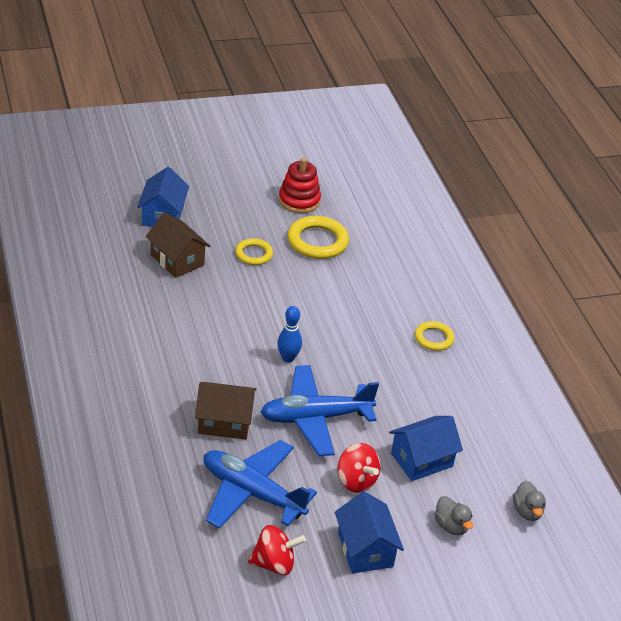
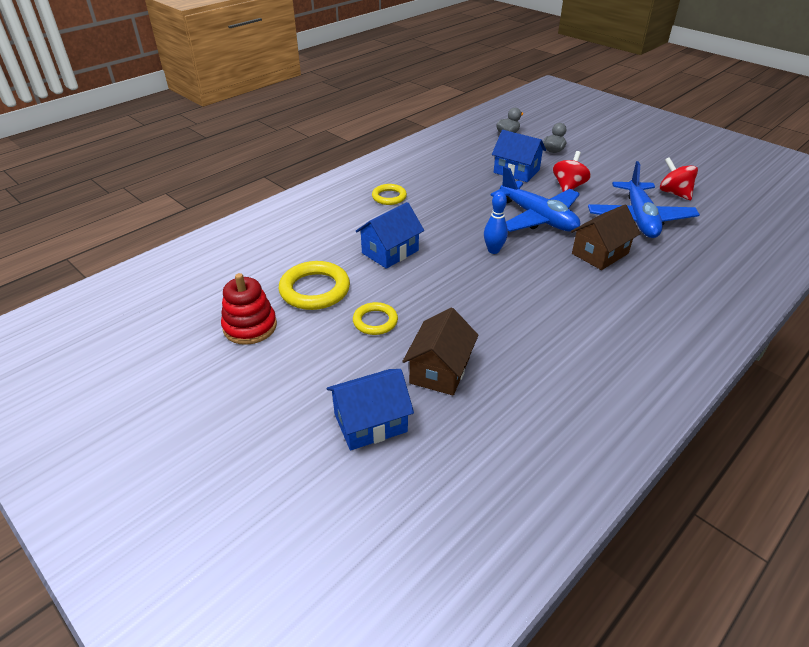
camera: 115 degrees left, 0 degrees up
brown house [195,382,256,440] -> brown house turned 75 degrees clockwise [571,205,641,270]
blue house [335,491,404,574] -> blue house moved to [356,202,424,269]

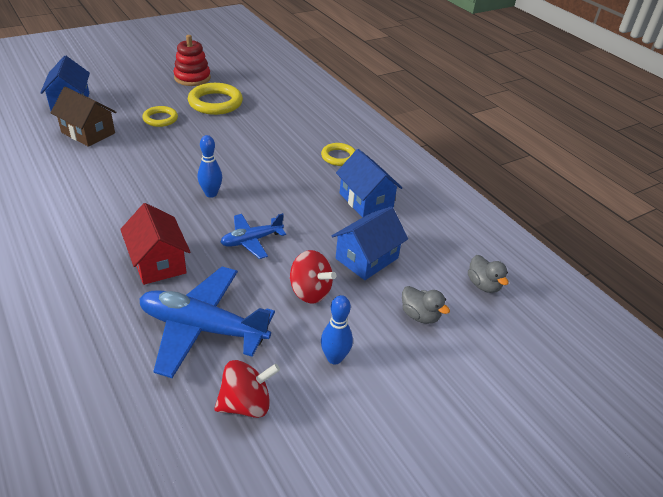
camera: 100 degrees right, 0 degrees up
blue house [356,202,424,269] -> blue house moved to [336,149,402,218]
blue plane [490,166,580,232] -> blue plane [220,213,286,259], size x0.56
brown house [571,205,641,270] -> red house [120,203,190,285]
none -> blue bowling pin [321,295,353,364]

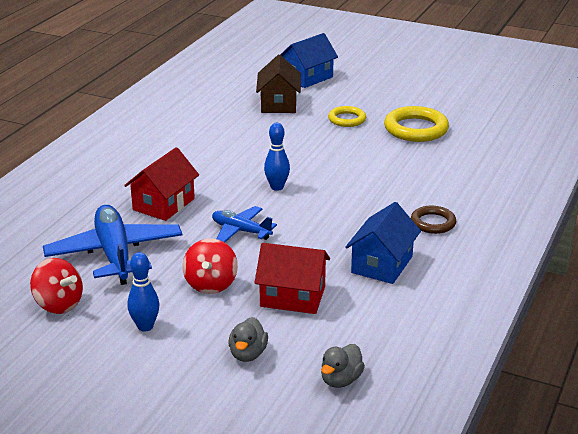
camera: 60 degrees right, 10 degrees down
red stacking toy [173,35,211,86] -> none
yellow ring [321,143,356,166] -> brown ring [411,206,456,234]
blue house [332,206,408,280] -> red house [255,243,330,314]

